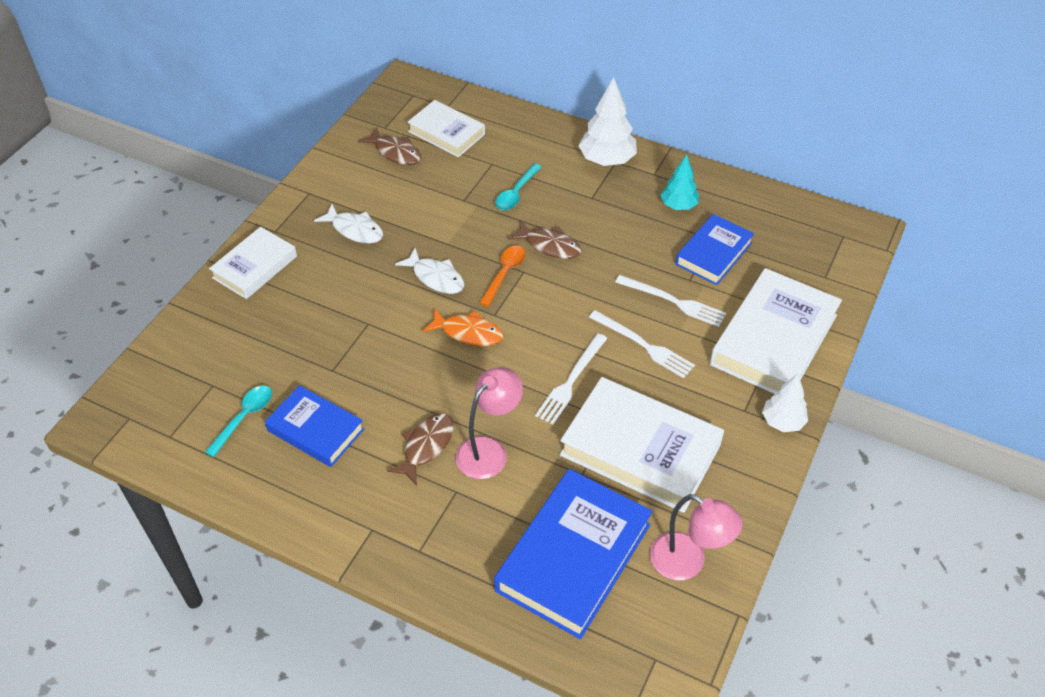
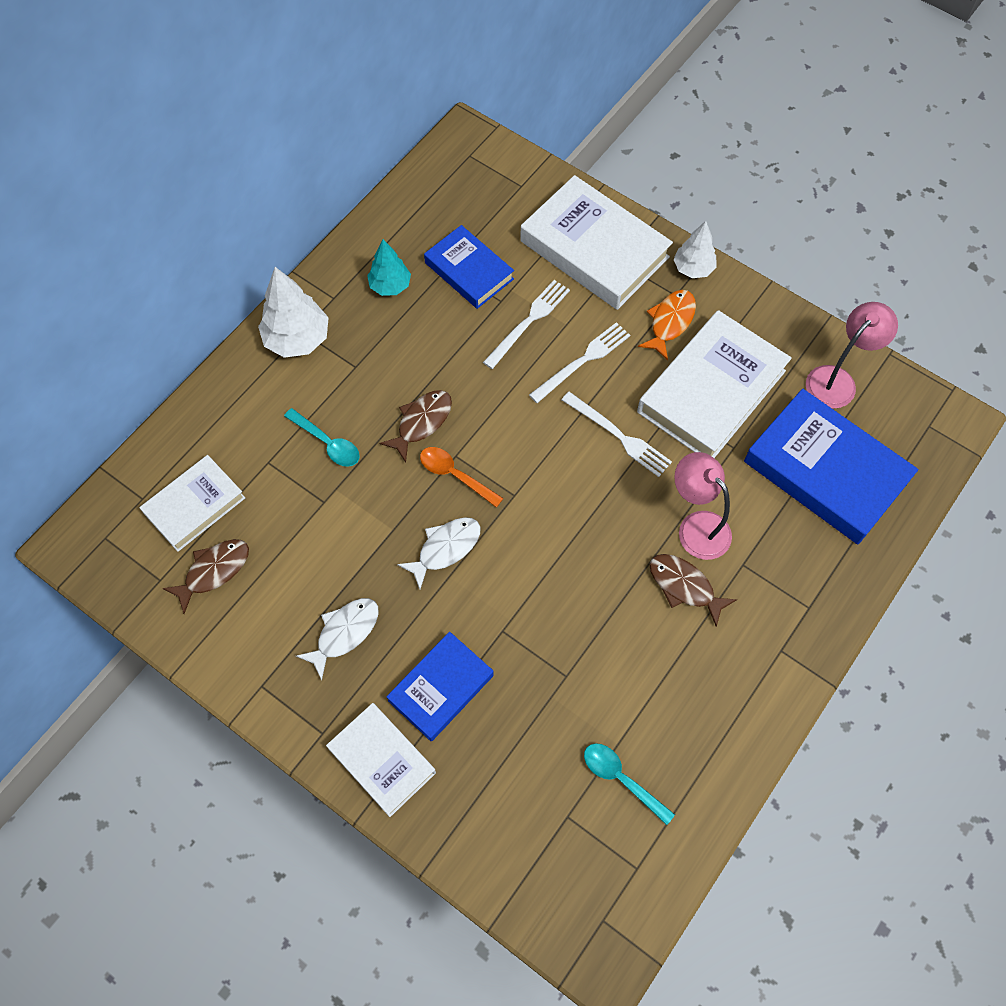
camera: 80 degrees left, 15 degrees up
blue book [265,385,364,467] -> blue book moved to [386,632,494,741]
orange fish [423,308,503,346] -> orange fish moved to [638,290,696,360]

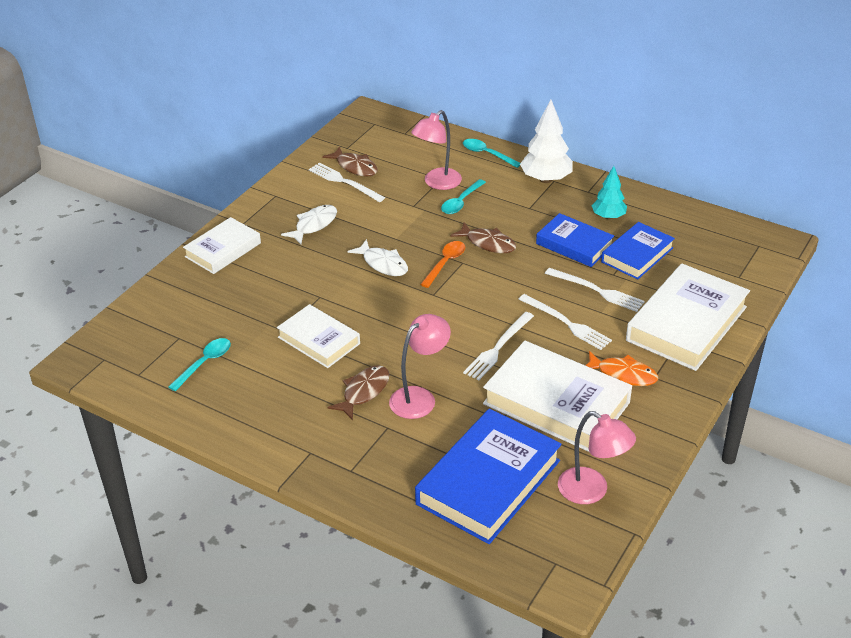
camera: 85 degrees right, 25 degrees down
white book [139,455,245,552] -> white book moved to [277,304,360,368]
white fish [296,598,379,680] -> white fish turned 90 degrees counterclockwise [281,205,337,244]
blue book [386,632,494,741] -> blue book moved to [536,213,614,267]
white tree [673,221,717,278] -> none
none -> white fork [309,163,385,202]
none -> pink lamp [411,110,462,190]
none -> turquoise spoon [463,139,520,168]

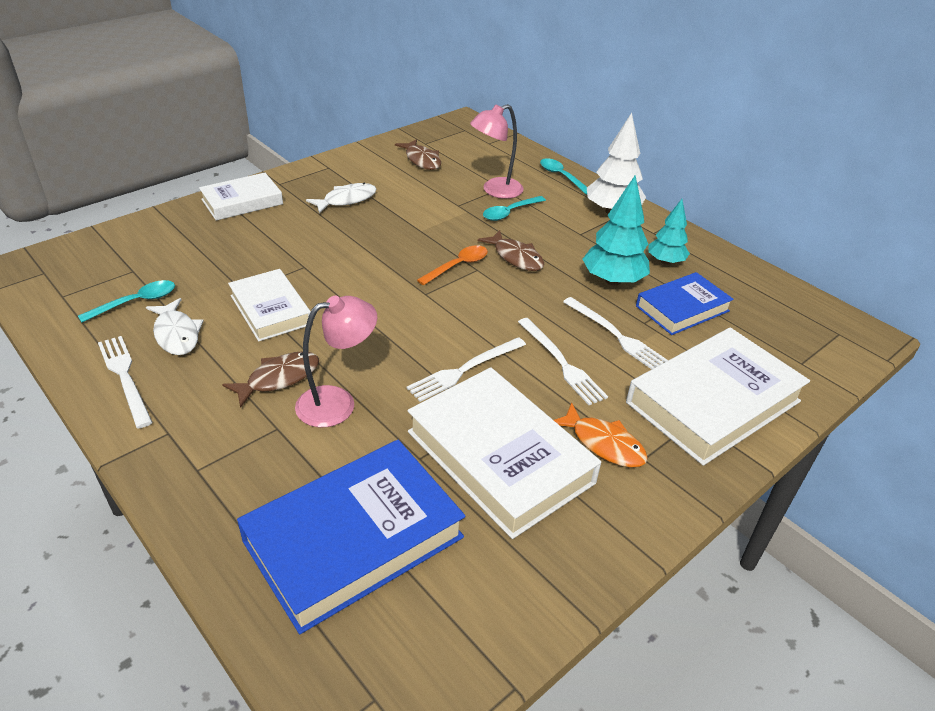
camera: 15 degrees right, 0 degrees up
white fork [309,163,385,202] -> white fork moved to [98,336,153,429]
white fish [347,239,408,276] -> white fish moved to [146,298,204,355]
blue book [536,213,614,267] -> turquoise tree [582,175,650,286]
pink lamp [558,411,636,504] -> none

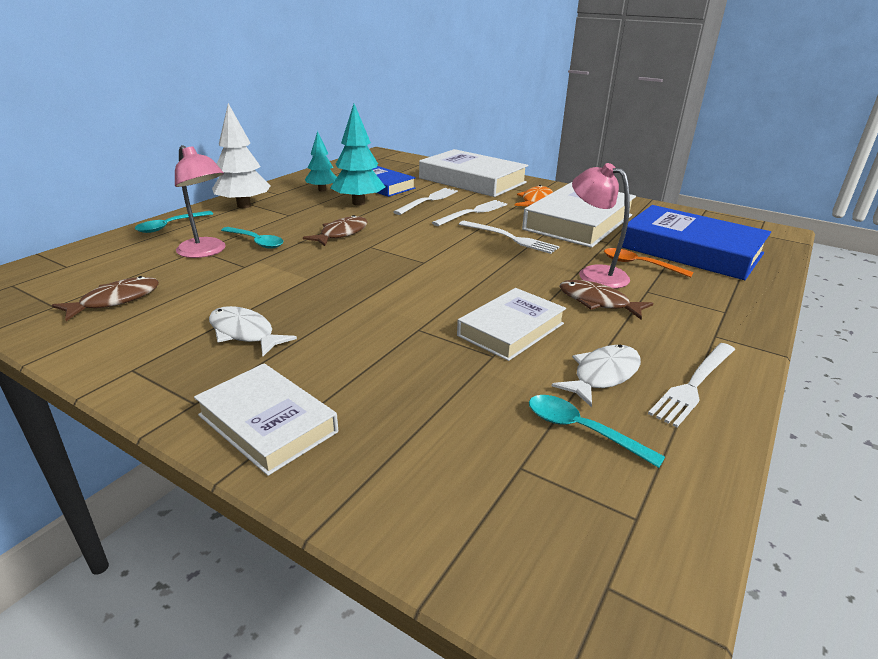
camera: 105 degrees left, 10 degrees down
orange spoon [417,245,488,285] -> orange spoon moved to [604,248,694,277]

